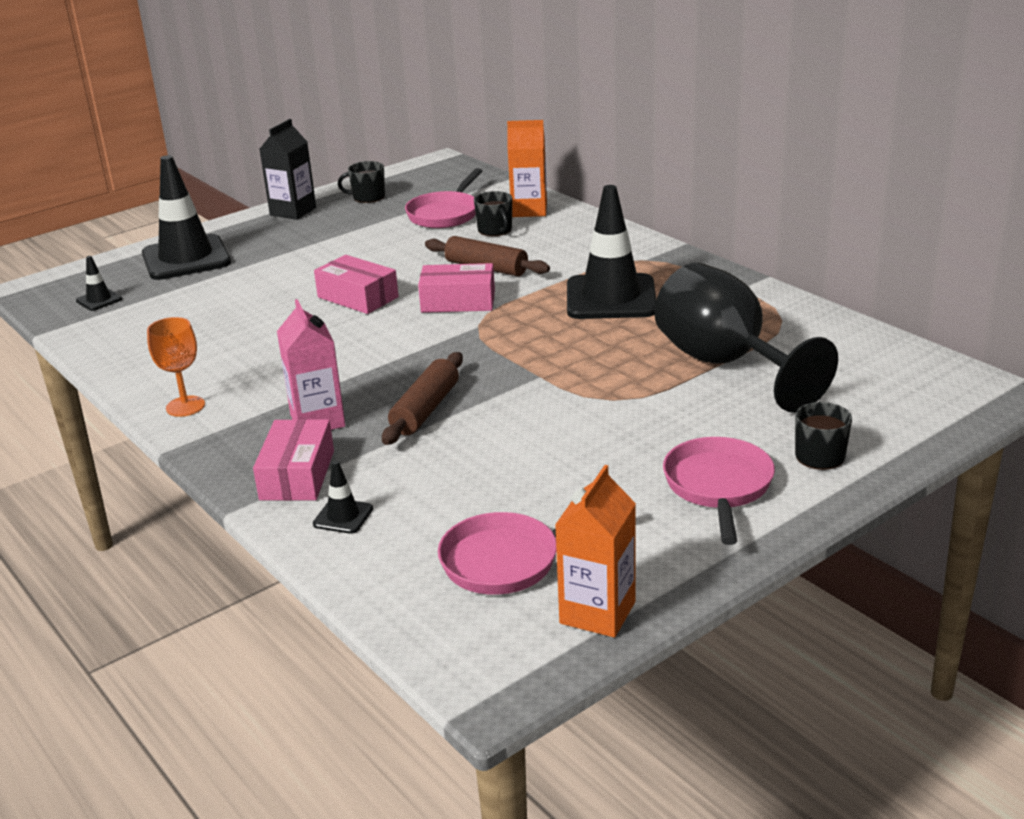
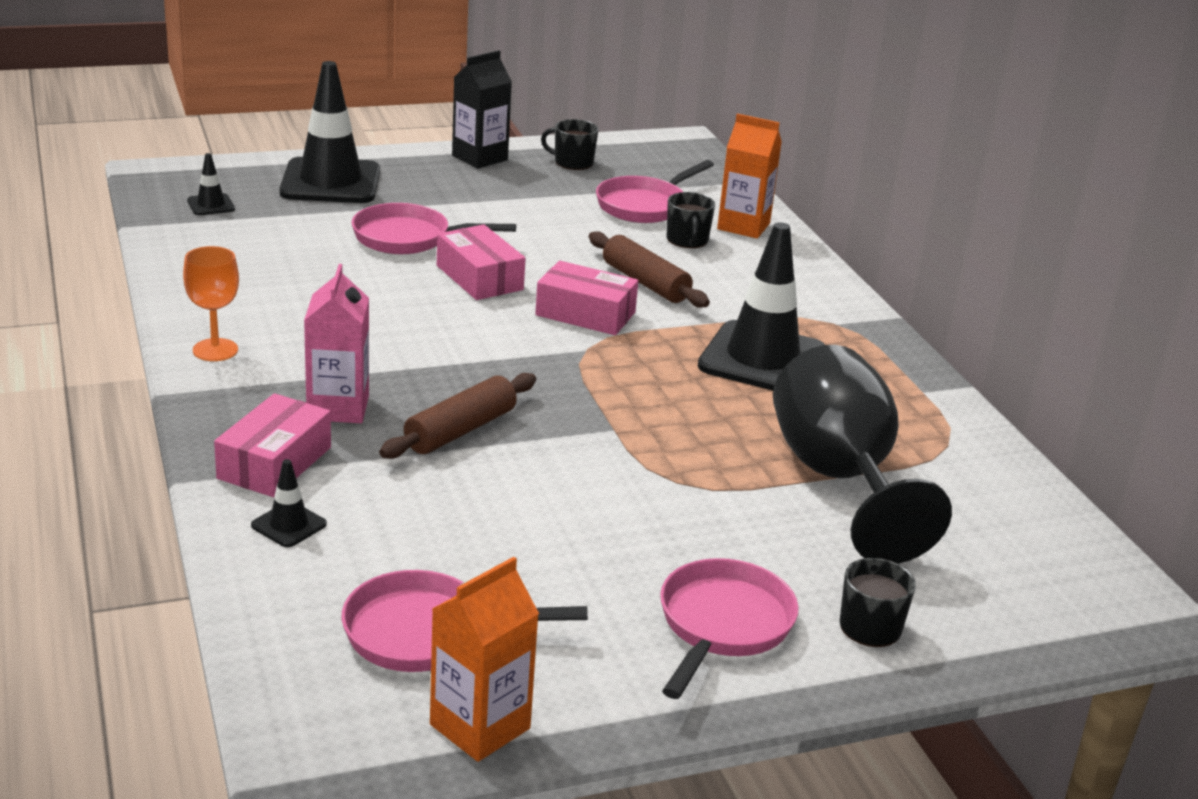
camera: 15 degrees right, 0 degrees up
none -> pink pan [352,203,516,254]

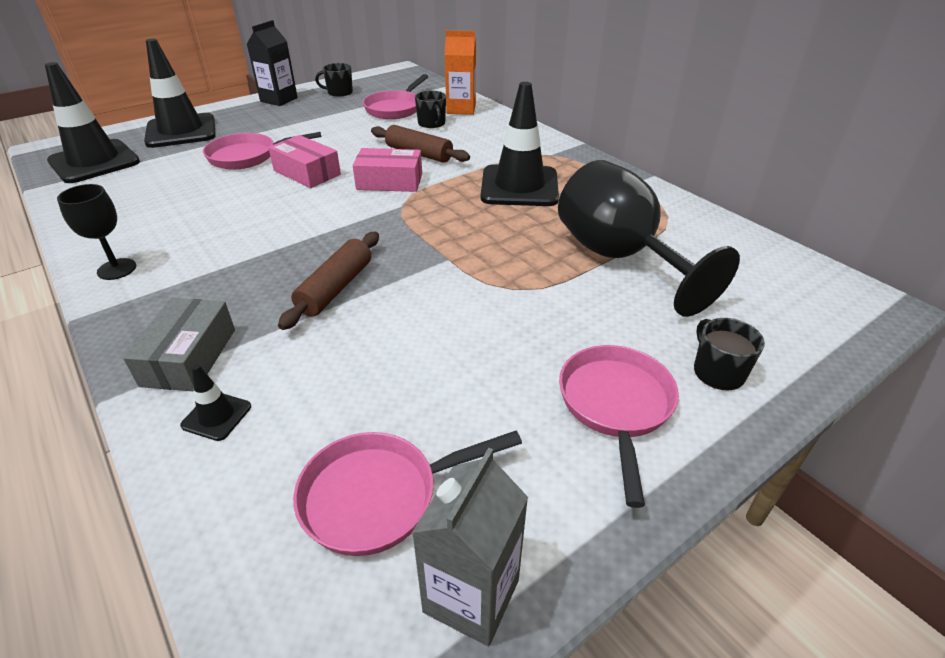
camera: 15 degrees left, 10 degrees up
orange goblet [183,246,239,361] -> black goblet [57,184,136,280]
black traffic cone [187,153,235,215] -> black traffic cone [45,62,140,183], size x2.36
pink box [214,393,331,497] -> grey box [123,298,235,391]
pink carton [304,264,369,423] -> none
orange carton [430,557,539,762] -> grey carton [412,448,528,646]

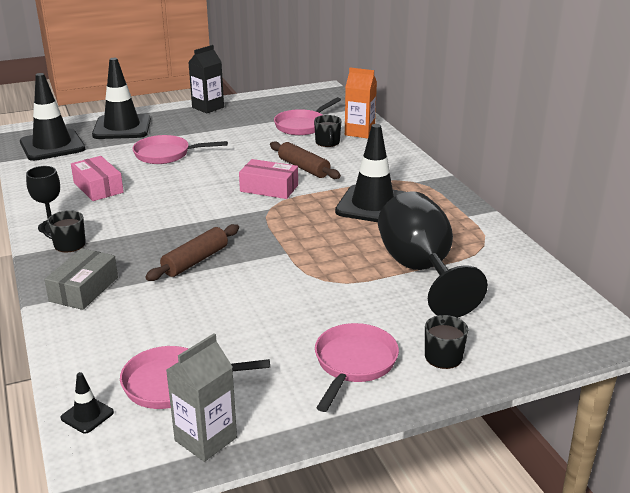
camera: 15 degrees right, 10 degrees down
black traffic cone [180,364,251,441] -> black traffic cone moved to [61,372,114,434]
pink box [268,135,341,188] -> pink box moved to [71,156,124,201]
black mug [315,63,353,97] -> black mug moved to [41,210,86,253]

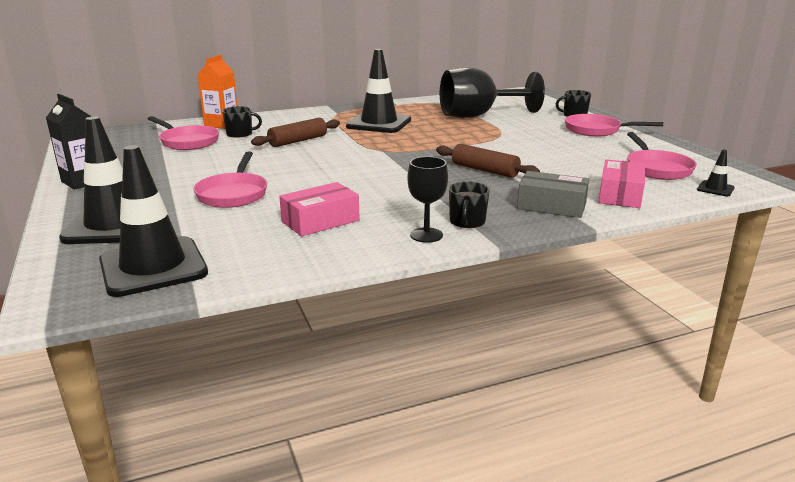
camera: 90 degrees left, 5 degrees down
grey carton [166,333,237,462] -> none
pink box [239,159,298,199] -> pink box moved to [598,159,645,208]

